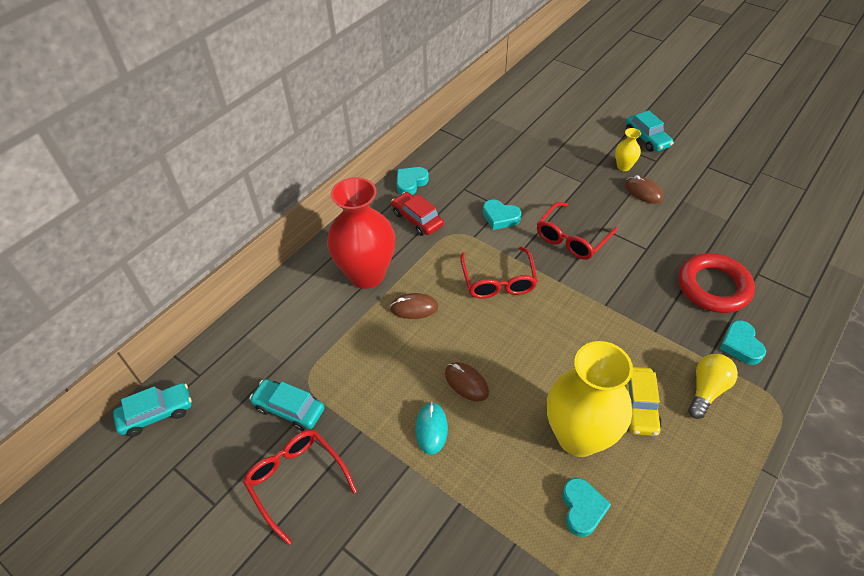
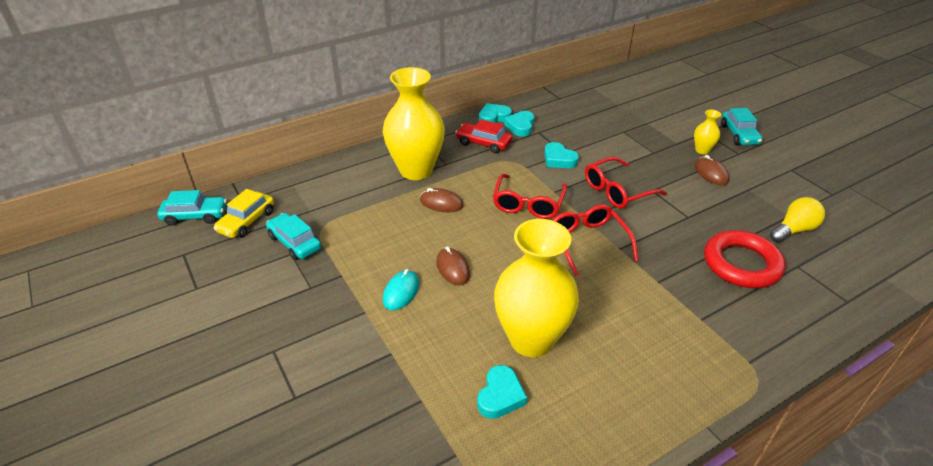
camera: 20 degrees right, 10 degrees down
red glasses [243,430,357,545] -> red glasses moved to [552,204,639,276]
red vase [327,177,395,289] -> yellow vase [383,67,445,180]
red car [391,192,444,236] -> red car turned 45 degrees counterclockwise [455,119,512,153]
yellow car [625,367,662,436] -> yellow car moved to [213,189,274,238]
yellow light bulb [688,354,738,419] -> yellow light bulb moved to [770,197,825,243]
turquoise heart [720,320,766,365] -> turquoise heart moved to [504,111,534,137]

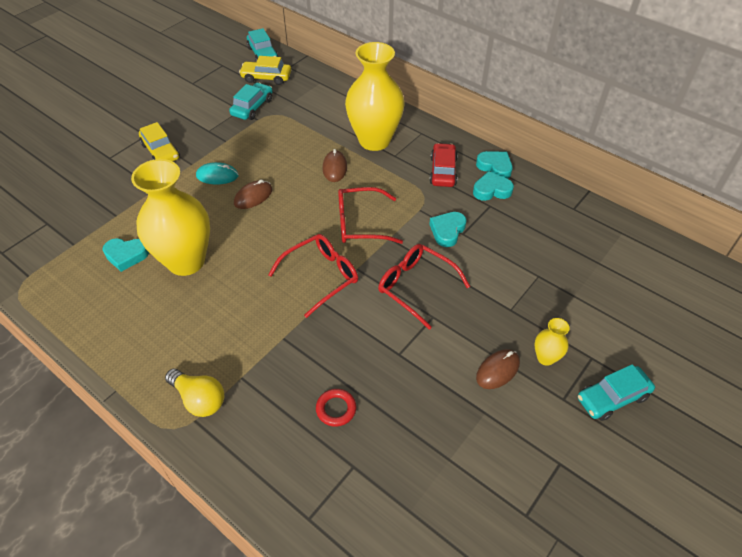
camera: 70 degrees right, 10 degrees up
red ring [704,230,785,288] -> red ring [316,389,356,427], size x0.47
yellow light bulb [770,197,825,243] -> yellow light bulb moved to [165,369,224,417]
none -> yellow car [139,122,180,161]

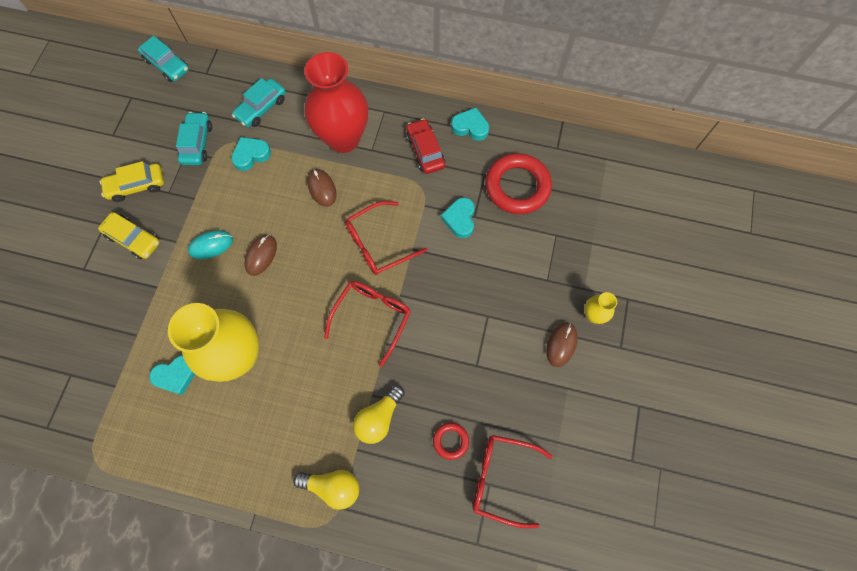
camera: 25 degrees left, 20 degrees up
yellow car [239,56,291,85] -> yellow car moved to [100,161,164,202]
yellow vase [345,42,405,151] -> red vase [305,52,368,153]
red glasses [378,244,470,330] -> red glasses moved to [473,435,553,528]
turquoise heart [473,171,514,201] -> turquoise heart moved to [231,137,271,171]
turquoise car [578,364,655,421] -> turquoise car moved to [232,78,286,127]
none -> yellow light bulb [353,385,405,444]
none -> red ring [485,153,552,214]

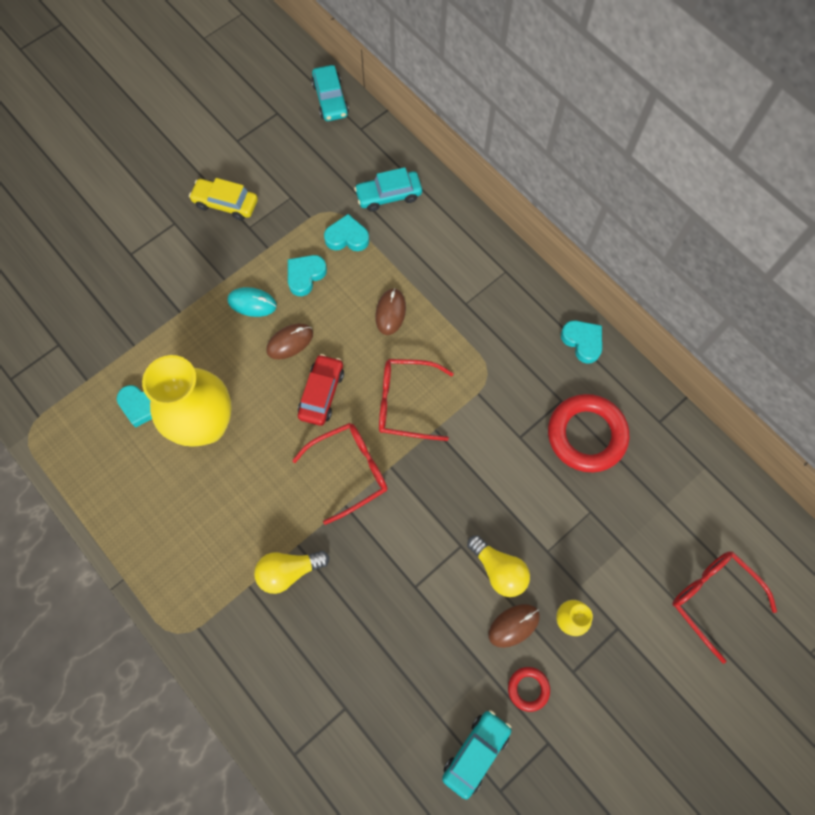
camera: 35 degrees right, 0 degrees up
yellow car [98,212,160,259] -> none
turquoise car [176,112,212,165] -> turquoise car moved to [442,710,512,800]
yellow light bulb [293,470,359,510] -> yellow light bulb moved to [467,535,530,597]
red vase [305,52,368,153] -> none
red car [406,119,445,174] -> red car moved to [298,354,344,426]
red ring [433,423,469,460] -> red ring moved to [508,667,550,712]
turquoise heart [441,197,475,238] -> turquoise heart moved to [288,255,327,296]
red glasses [473,435,553,528] -> red glasses moved to [672,551,777,663]

